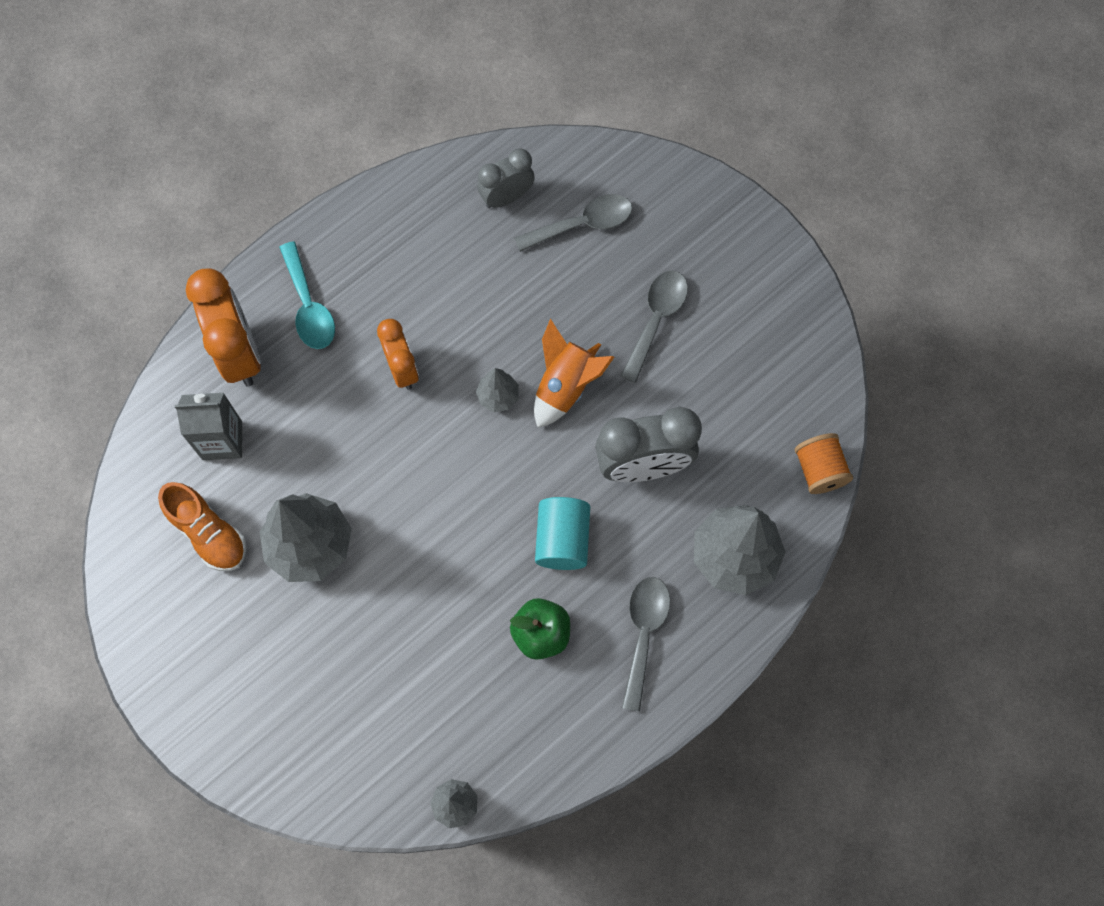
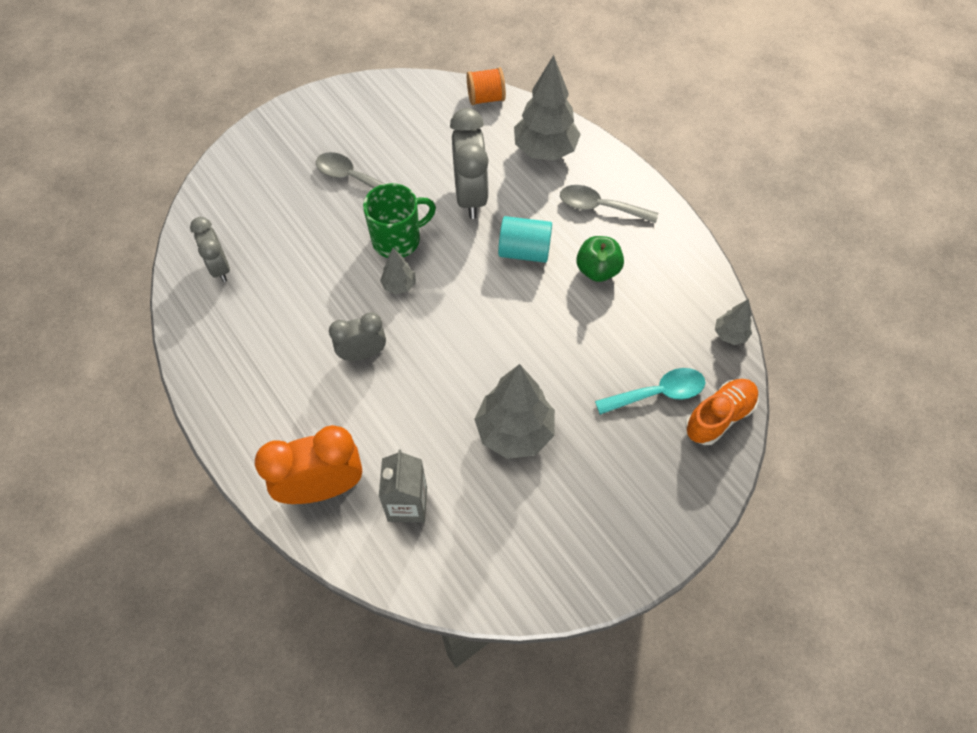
camera: 85 degrees left, 10 degrees down
orange shoe [158,482,246,571] -> orange shoe moved to [685,379,759,445]
turquoise spoon [279,241,335,349] -> turquoise spoon moved to [595,368,705,415]
orange clock [377,319,419,390] -> grey clock [329,312,386,361]
grey spoon [514,194,632,252] -> none
orange rocket [534,319,614,428] -> green mug [363,183,436,258]

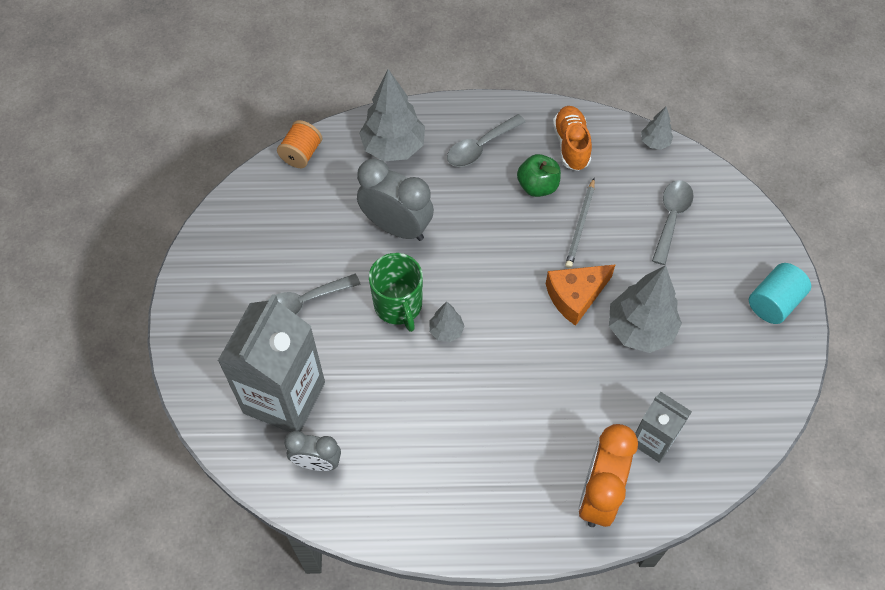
camera: 55 degrees left, 0 degrees up
grey clock [329,312,386,361] -> none
green mug [363,183,436,258] -> green mug turned 150 degrees clockwise [369,253,423,332]
turquoise cylinder [498,216,552,263] -> turquoise cylinder moved to [749,263,811,324]
turquoise spoon [595,368,705,415] -> grey spoon [652,180,694,265]
orange shoe [685,379,759,445] -> orange shoe moved to [553,106,592,171]
none -> grey carton [218,294,325,432]
none -> orange cheese [546,264,616,326]
none -> grey pencil [565,178,595,268]

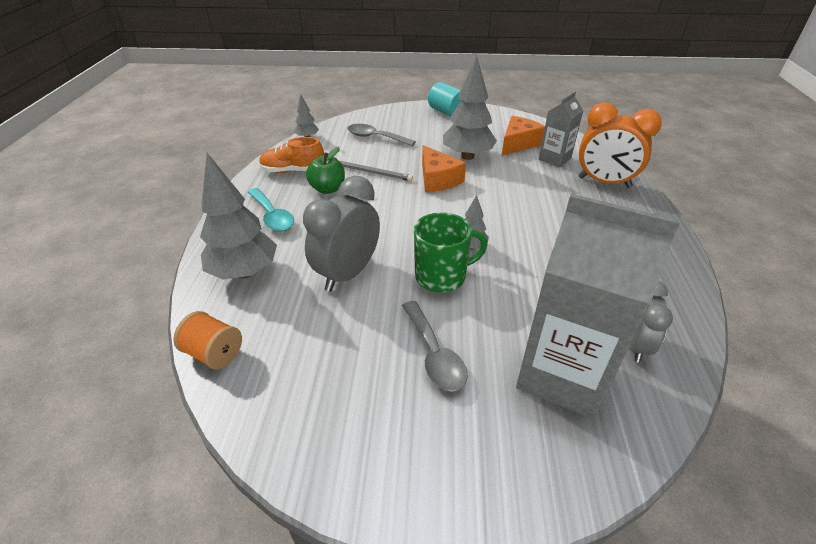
camera: 85 degrees left, 20 degrees down
grey spoon [447,114,526,167] -> turquoise spoon [248,188,294,231]
none -> orange cheese [502,116,545,155]

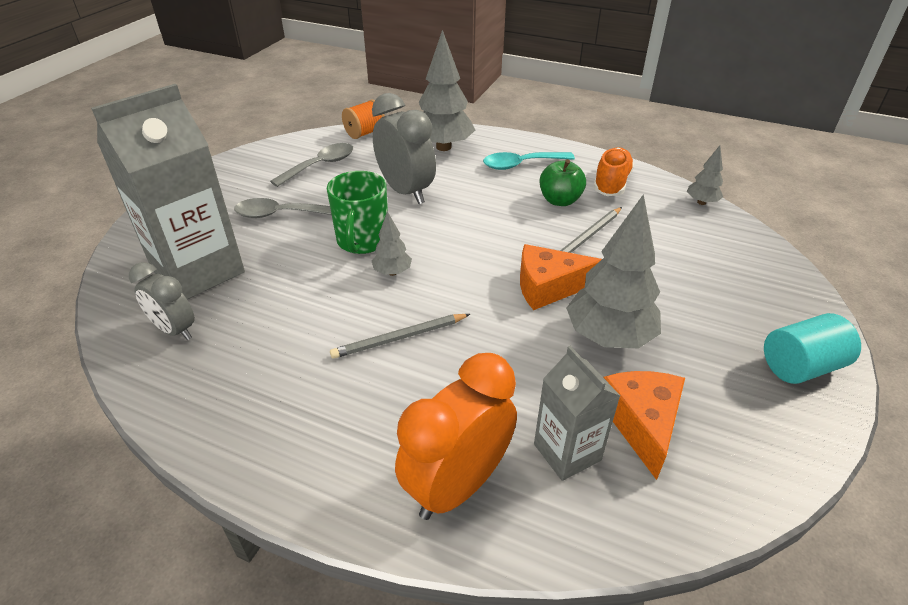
camera: 110 degrees right, 0 degrees up
grey spoon [348,124,416,146] -> grey spoon moved to [270,143,353,187]
orange cheese [502,116,545,155] -> orange cheese turned 150 degrees counterclockwise [603,371,685,480]
none -> grey pencil [330,314,470,359]

